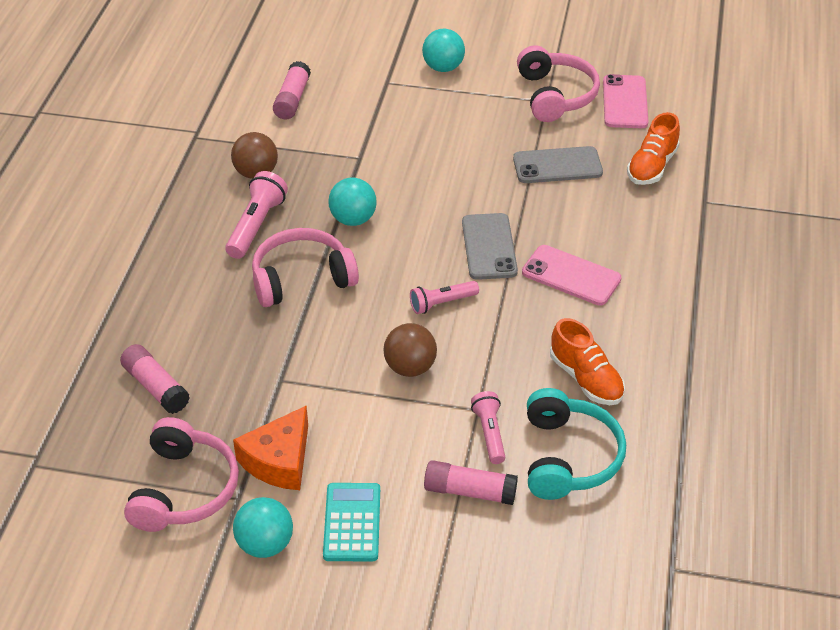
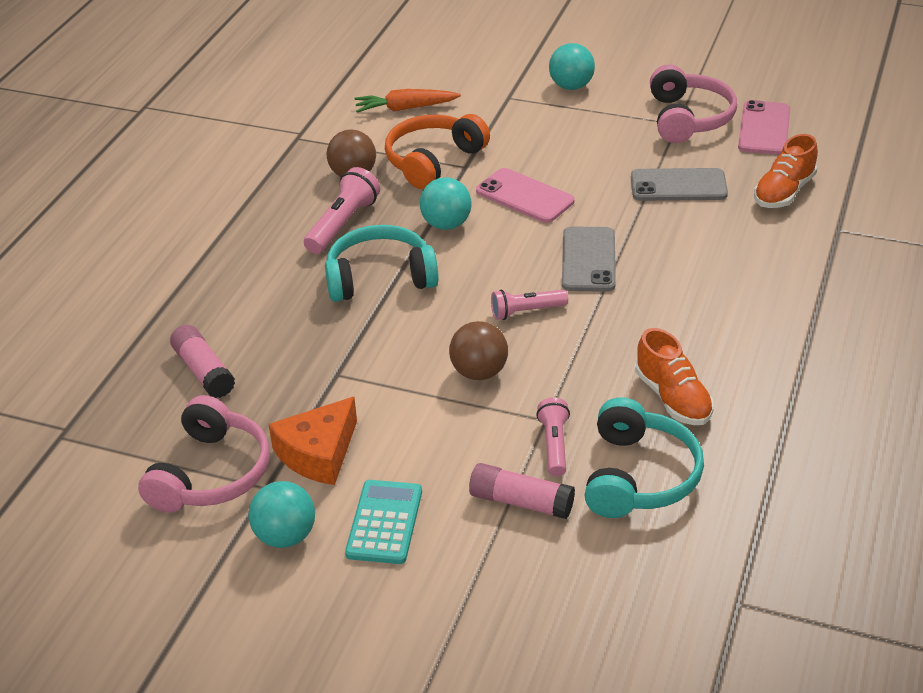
camera: 10 degrees right, 5 degrees down
pink headphones [252,228,359,307] -> turquoise headphones [325,225,439,302]
pink glue stick [273,61,311,120] -> orange carrot [354,89,461,113]
pink phone [522,245,622,306] -> pink phone moved to [476,168,575,223]
none -> orange headphones [385,114,490,189]

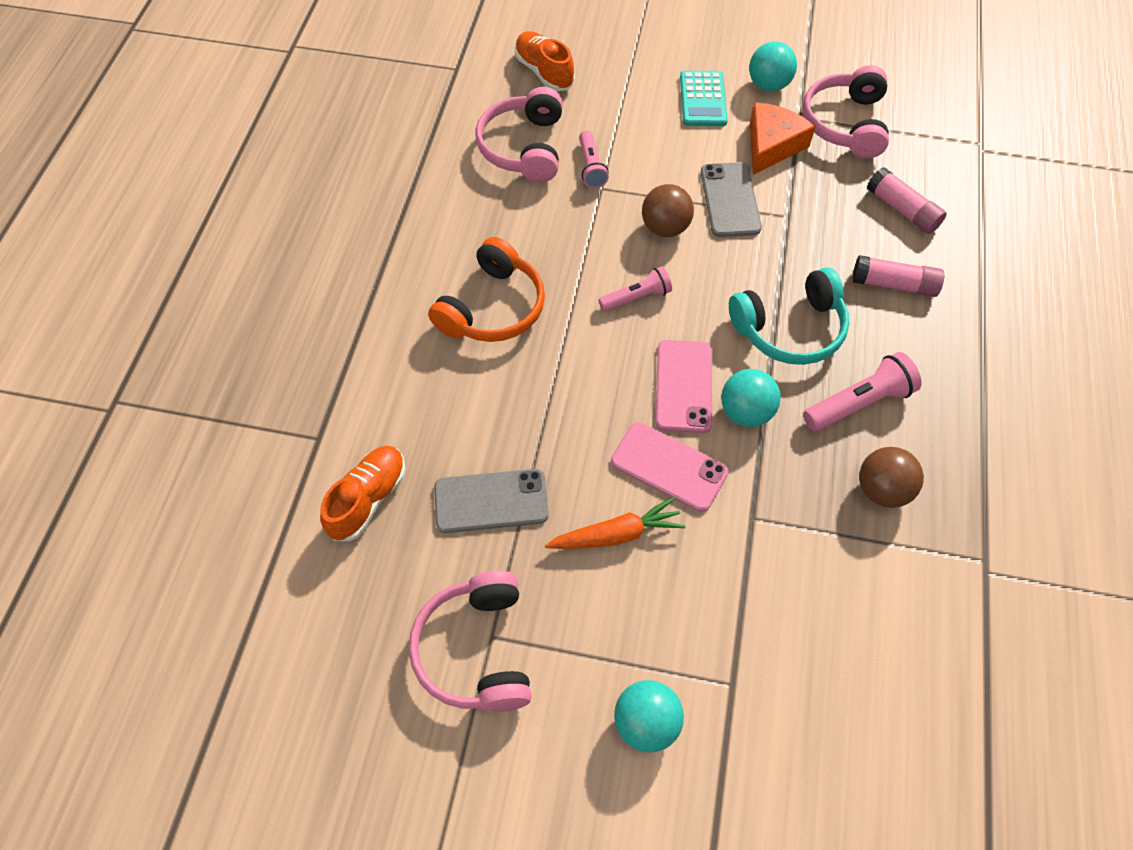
camera: 170 degrees right, 20 degrees up
pink flashlight [304,167,380,254] -> pink flashlight turned 135 degrees counterclockwise [803,352,921,431]
orange carrot [354,89,461,113] -> orange carrot moved to [545,497,686,549]
orange headphones [385,114,490,189] -> orange headphones moved to [428,237,545,342]
pink glue stick [469,463,575,519] -> pink glue stick moved to [852,255,944,297]
grey phone [562,226,616,292] -> grey phone moved to [701,162,762,237]
turquoise headphones [585,397,704,518] -> pink headphones [475,87,563,182]
orange shoe [635,328,714,425] -> orange shoe moved to [515,31,575,91]
pink phone [738,100,790,155] -> pink phone moved to [655,340,712,433]

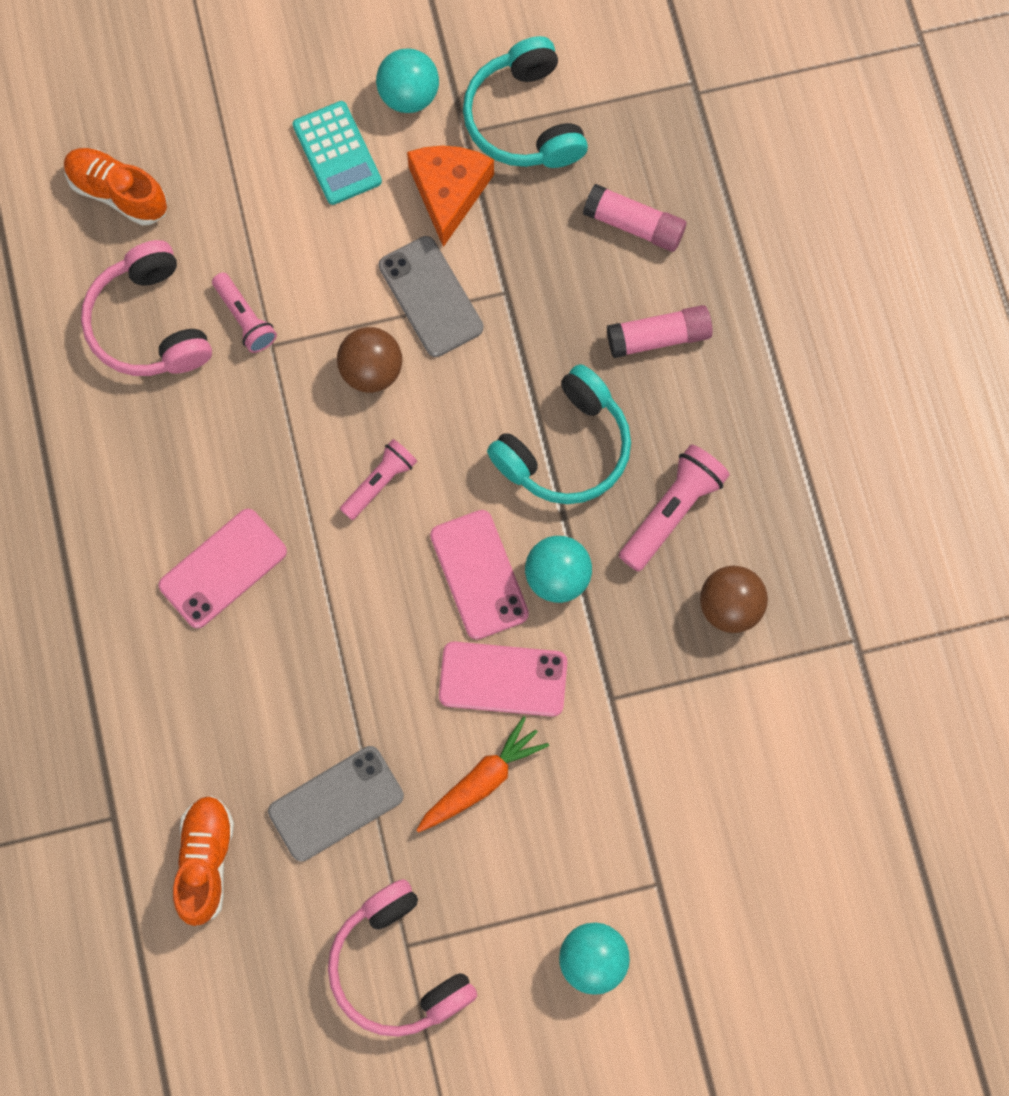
camera: 25 degrees left, 15 degrees up
orange headphones [428,237,545,342] -> pink phone [158,509,287,628]
pink headphones [802,65,889,159] -> turquoise headphones [463,36,588,168]

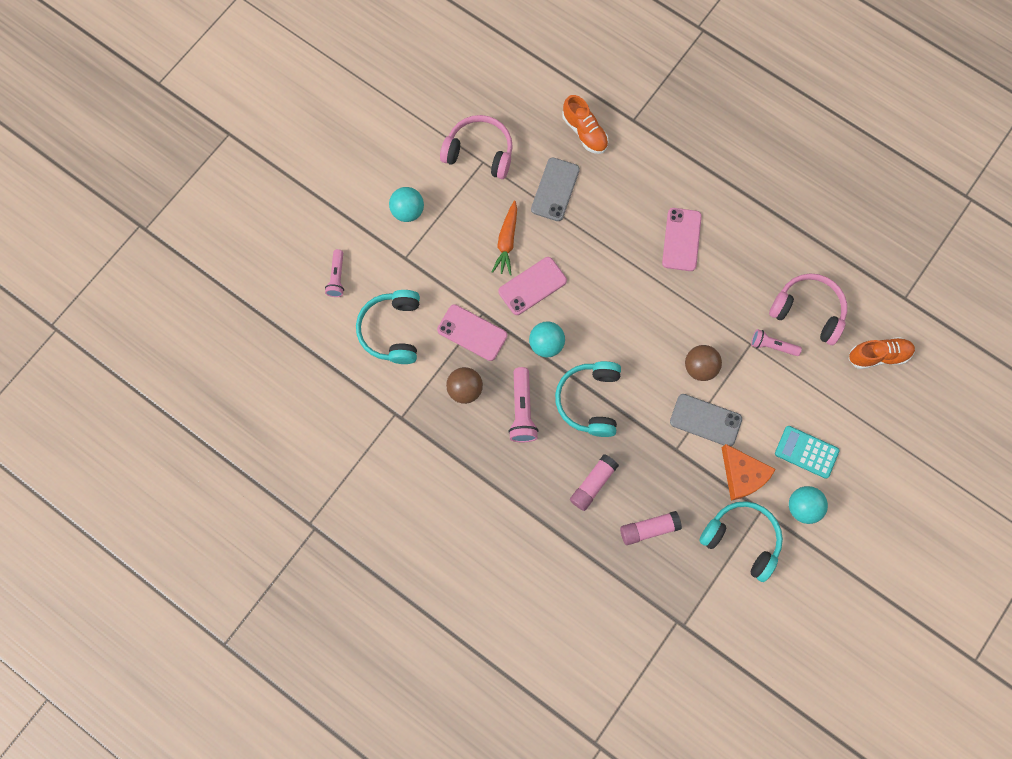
camera: 140 degrees right, 0 degrees up
pink flashlight [340,439,417,520] -> pink flashlight moved to [325,249,344,297]
pink phone [430,510,529,640] -> pink phone moved to [437,304,508,361]
none -> turquoise headphones [356,290,420,364]

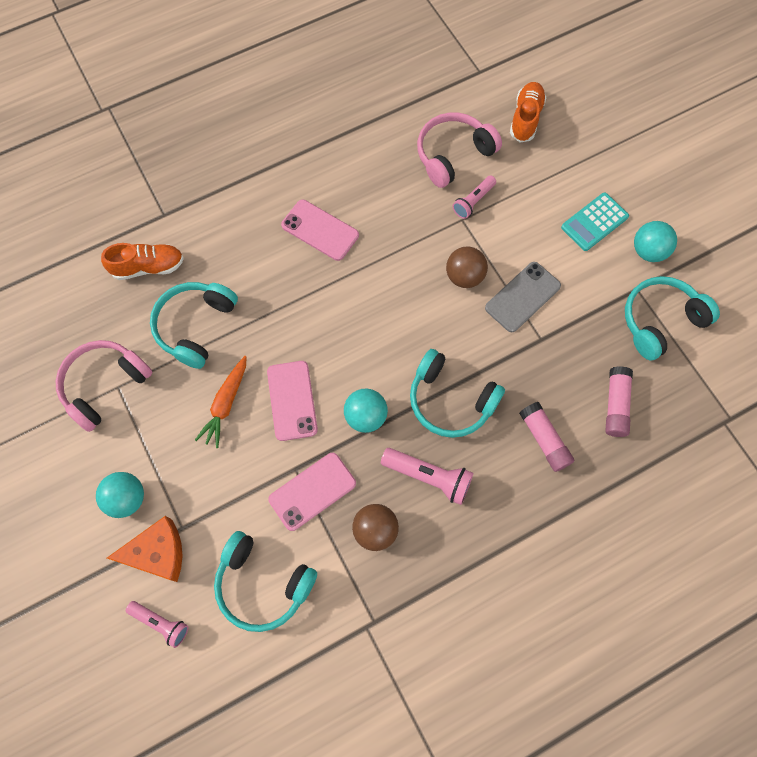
camera: 65 degrees left, 5 degrees down
orange carrot [492,201,517,275] -> orange carrot turned 75 degrees clockwise [195,356,247,448]
grey phone [531,157,580,221] -> turquoise headphones [150,282,238,369]
orange cheese [722,444,776,501] -> orange cheese moved to [107,516,183,582]

